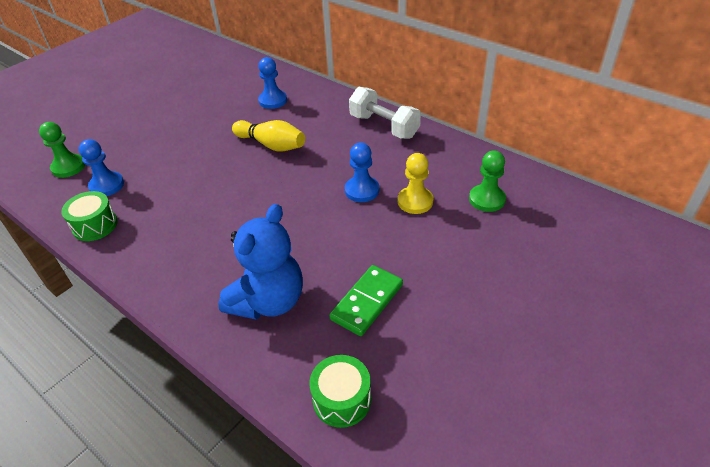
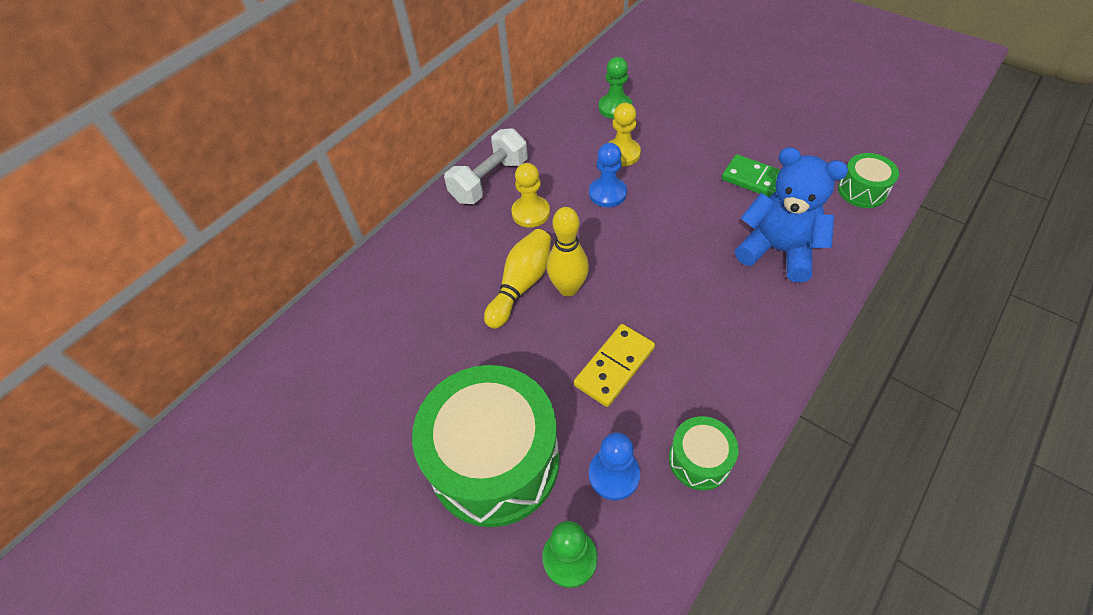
camera: 90 degrees left, 10 degrees up
blue pawn [258,57,287,109] -> none
none -> green drum [412,365,560,527]
none -> yellow pawn [511,163,550,227]
none -> yellow bowling pin [547,207,589,297]
none -> yellow domino [574,324,655,407]

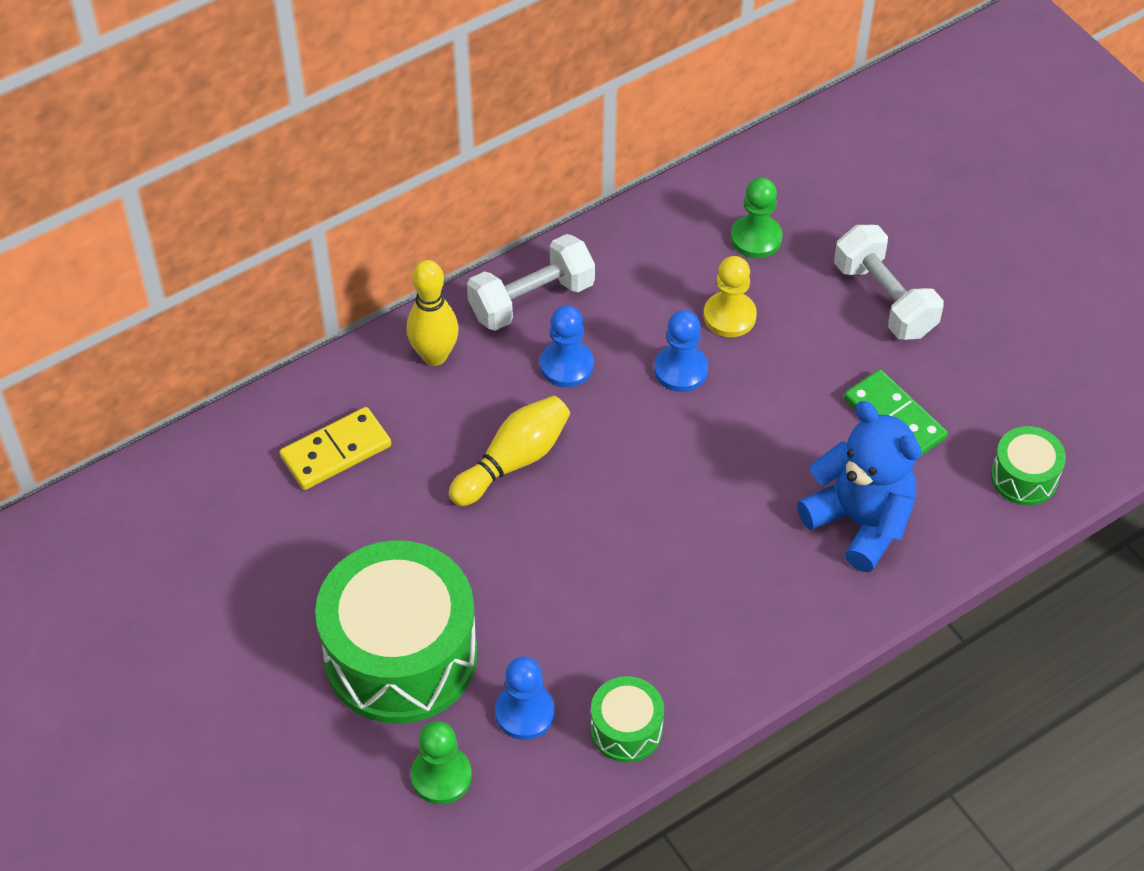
camera: 15 degrees right, 0 degrees up
yellow pawn [511,163,550,227] -> blue pawn [540,306,594,387]
yellow bowling pin [547,207,589,297] -> yellow bowling pin moved to [406,260,459,366]
yellow domino [574,324,655,407] -> yellow domino moved to [279,407,391,490]
none -> white dumbbell [834,225,944,340]

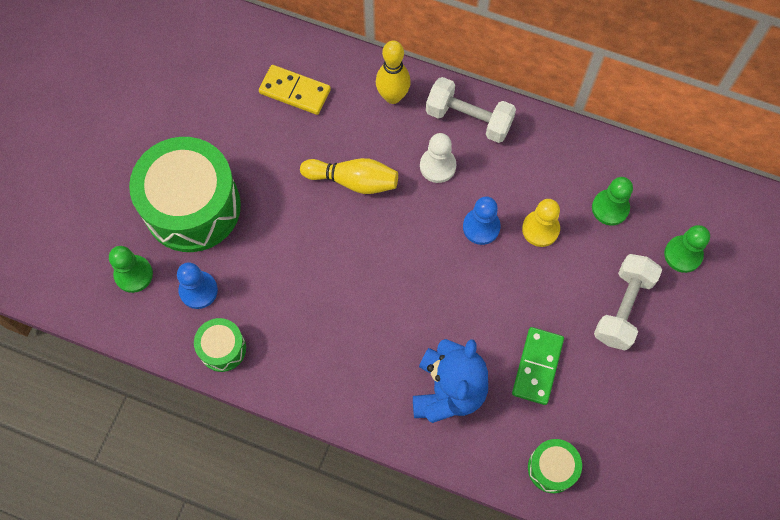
camera: 55 degrees right, 15 degrees up
blue pawn [540,306,594,387] -> white pawn [420,133,456,183]
none -> green pawn [664,225,710,273]

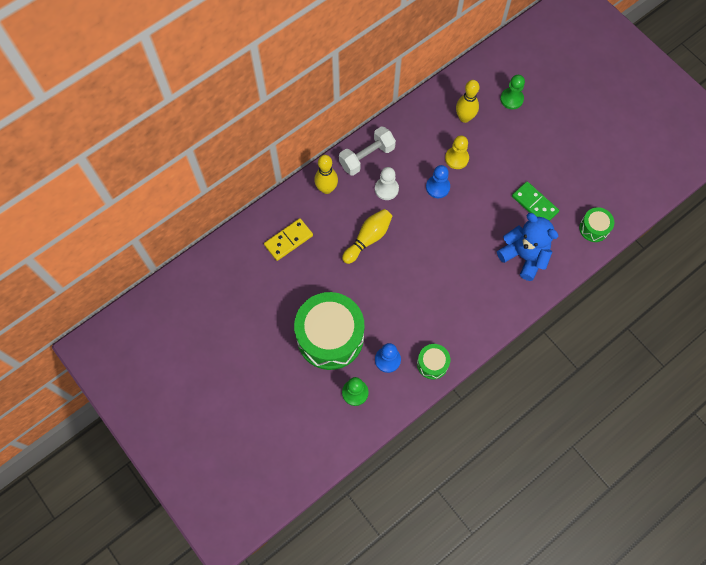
camera: 60 degrees left, 0 degrees up
green pawn [592,177,633,226] -> yellow bowling pin [456,80,479,123]
white dumbbell [594,254,662,351] -> none

